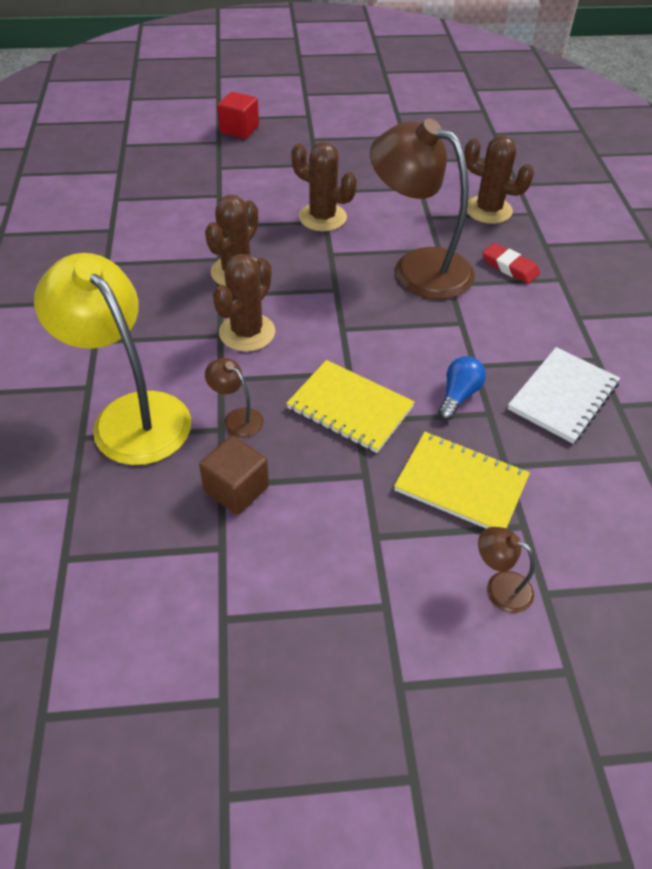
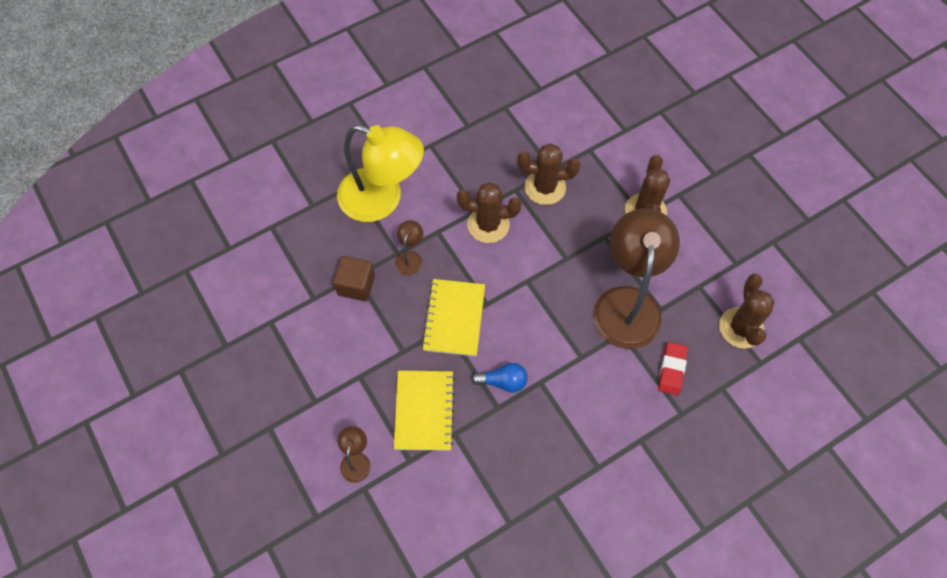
camera: 65 degrees right, 15 degrees up
yellow lamp [34,253,191,465] -> yellow lamp turned 90 degrees clockwise [337,125,424,222]
red cube [217,92,259,139] -> none
white notebook [508,347,620,443] -> none

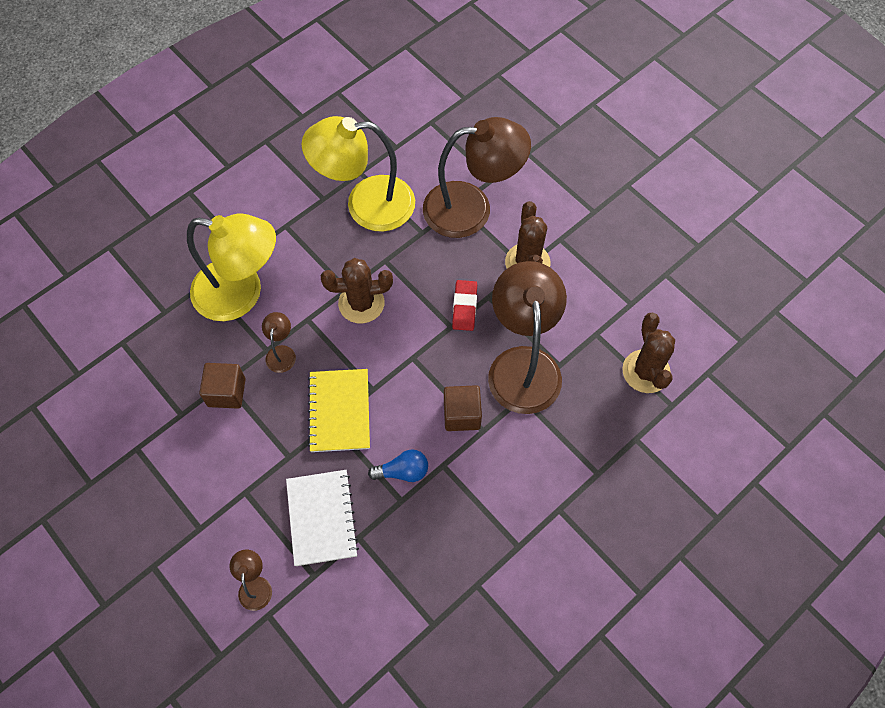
camera: 10 degrees left, 0 degrees up
yellow notebook [394,371,455,451] -> white notebook [286,470,359,566]
brown cactus [517,143,580,205] -> none
red eraser [658,342,688,395] -> red eraser moved to [452,280,477,331]
none -> yellow lamp [302,116,415,232]
none -> brown lamp [423,117,531,238]
none -> brown cube [444,385,482,431]

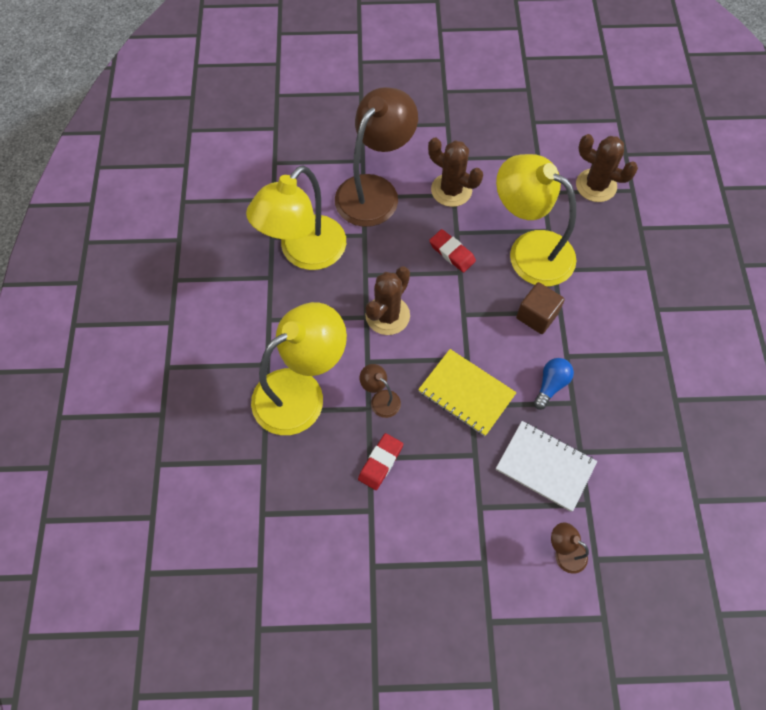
camera: 50 degrees left, 0 degrees up
brown cube [199,363,246,409] -> red eraser [358,433,403,490]
brown lamp [488,261,567,414] -> yellow lamp [496,154,576,286]

